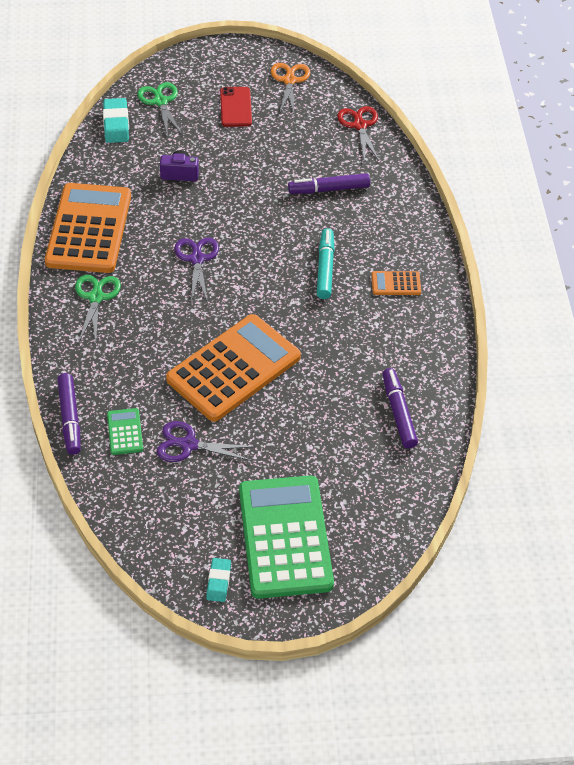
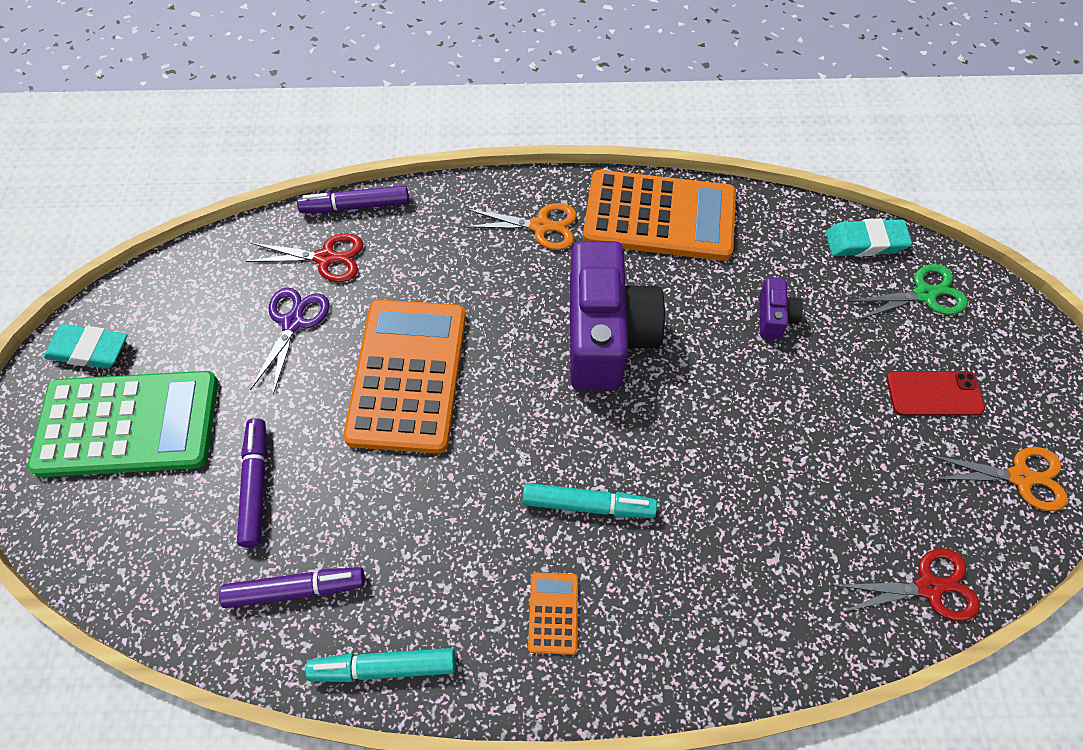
camera: 95 degrees right, 10 degrees up
green scissors [75,275,121,341] -> orange scissors [464,203,577,250]
green calculator [107,408,143,455] -> red scissors [246,233,363,282]
orange calculator [166,314,301,422] -> orange calculator turned 135 degrees counterclockwise [343,300,466,453]
purple scissors [175,238,219,303] -> purple camera [570,241,665,390]
turquoise eraser [206,558,231,602] -> turquoise eraser [44,324,127,369], size x1.56
purple marker [288,173,370,194] -> purple marker moved to [237,418,267,548]
none -> turquoise marker [306,648,455,682]

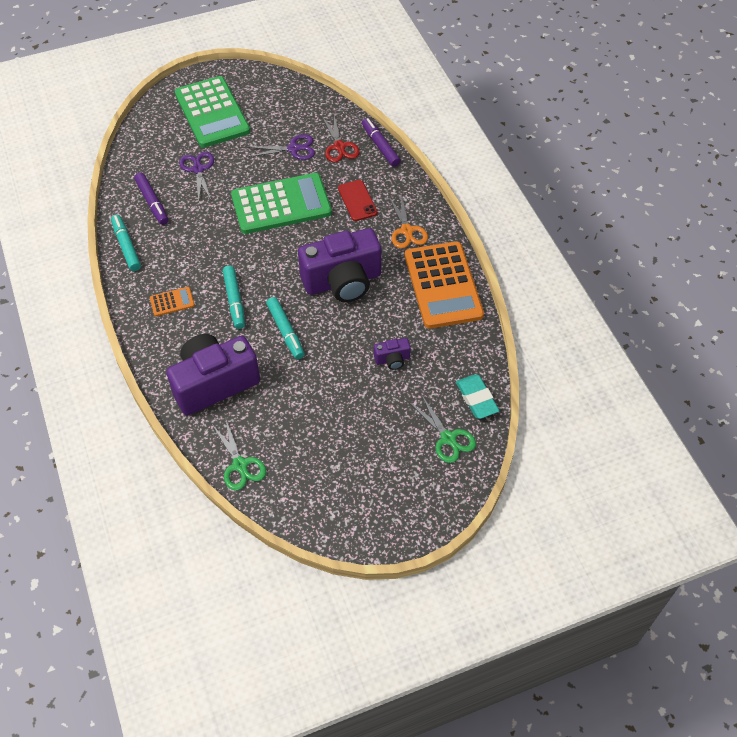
camera: 70 degrees right, 5 degrees down
turquoise eraser [44,324,127,369] -> none
purple marker [237,418,267,548] -> purple scissors [179,152,214,203]
orange calculator [343,300,466,453] -> green calculator [231,173,332,234]
red scissors [833,549,980,621] -> green scissors [212,417,266,490]
red phone [887,371,985,416] -> red phone moved to [338,180,377,221]
orange scissors [929,447,1068,511] -> none
none -> purple camera [166,334,260,415]
none -> turquoise marker [266,297,305,359]

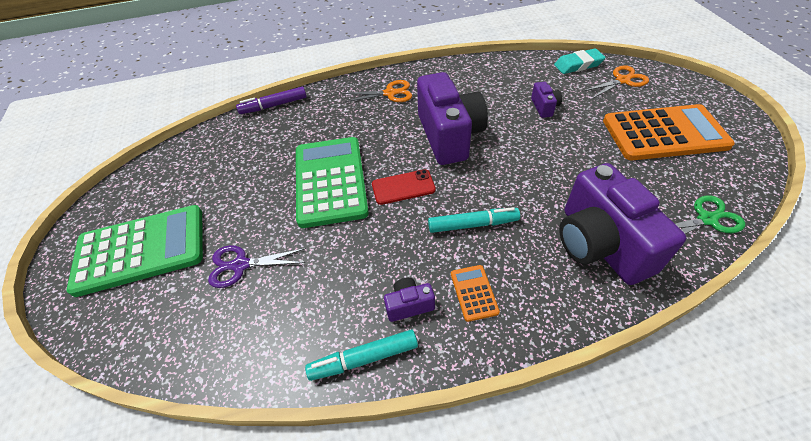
camera: 80 degrees left, 5 degrees down
purple marker [134,173,169,225] -> none
purple scissors [247,134,315,160] -> none
turquoise marker [266,297,305,359] -> none
red scissors [323,115,360,162] -> none
red phone [338,180,377,221] -> red phone moved to [372,169,436,205]
orange calculator [405,241,484,329] -> orange calculator moved to [603,104,735,160]
green scissors [409,396,476,463] -> orange scissors [583,65,649,99]
none -> purple camera [384,278,435,322]

